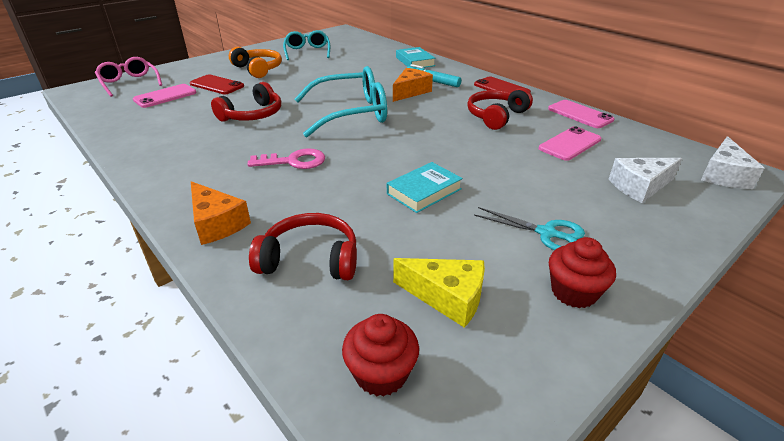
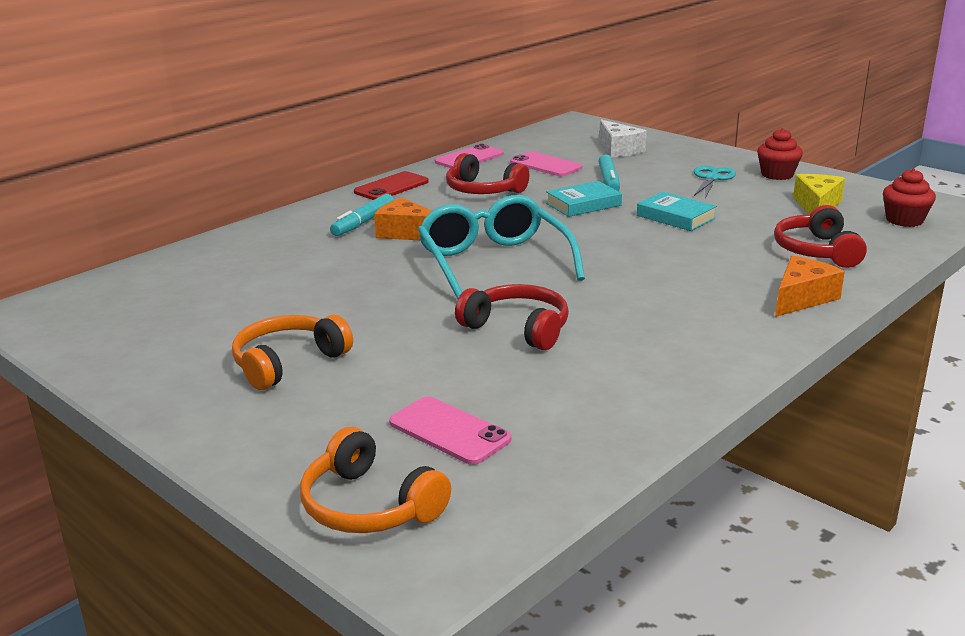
camera: 95 degrees left, 10 degrees down
pink glasses [95,57,162,97] -> orange headphones [300,427,451,533]
red phone [190,74,244,94] -> none
pink key [247,148,325,169] -> none
turquoise glasses [283,30,330,60] -> none
turquoise book [396,47,436,68] -> turquoise book moved to [546,181,622,217]
white cheese [701,136,764,189] -> none
none -> turquoise marker [598,154,620,191]

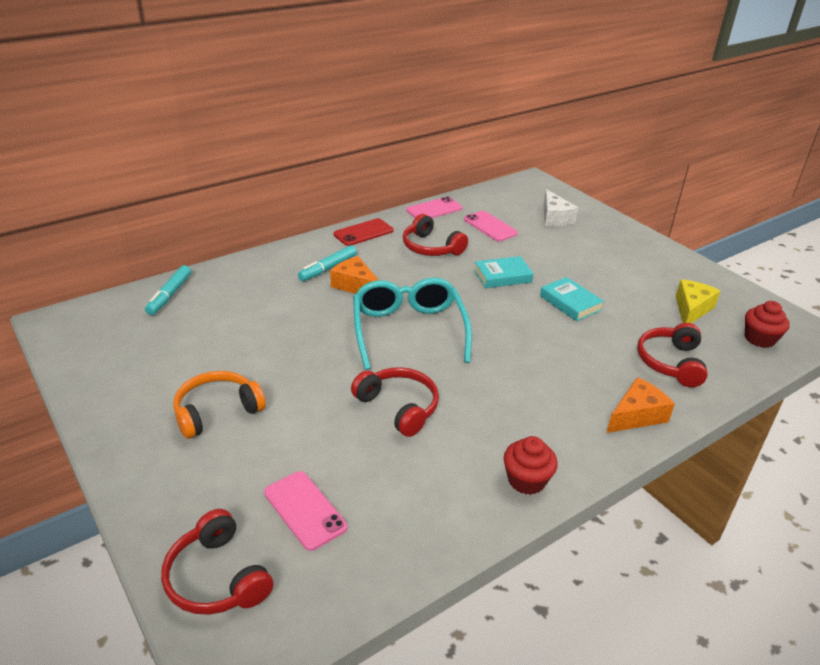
camera: 10 degrees right, 10 degrees up
orange headphones [300,427,451,533] -> red headphones [161,509,273,615]
turquoise marker [598,154,620,191] -> turquoise marker moved to [145,265,191,315]
turquoise scissors [694,166,736,198] -> none
red cupcake [757,128,803,180] -> red cupcake moved to [504,436,558,495]

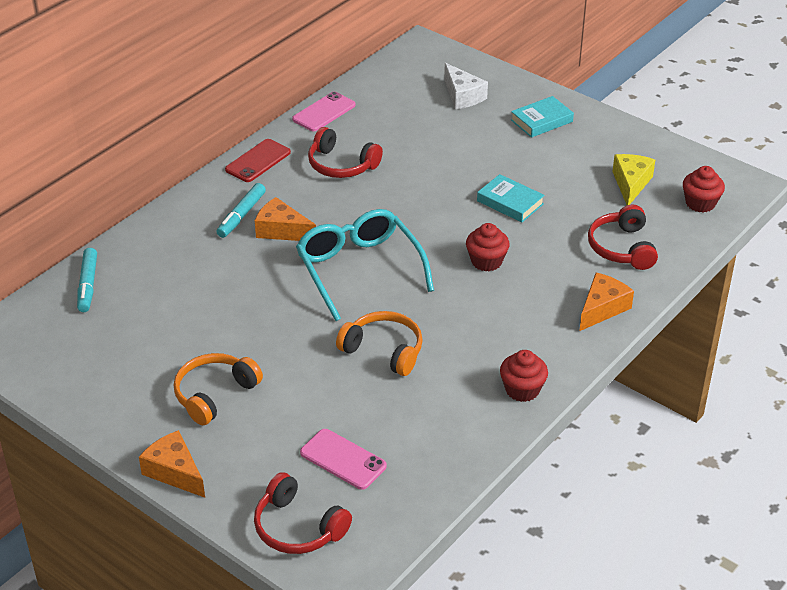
camera: 15 degrees left, 5 degrees up
red headphones [351,367,439,437] -> orange headphones [336,311,423,376]
pink phone [464,211,518,241] -> none
turquoise book [474,256,534,288] -> turquoise book moved to [511,96,574,138]
none -> orange cheese [139,430,205,498]
none -> red cupcake [466,223,510,271]

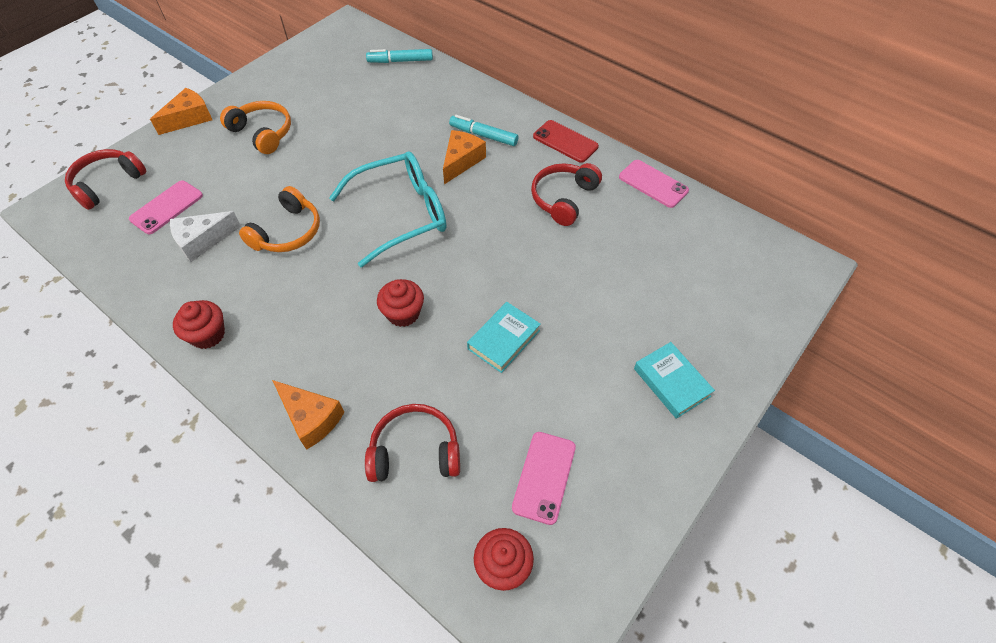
camera: 90 degrees right, 15 degrees up
white cheese [444,63,488,109] -> white cheese moved to [170,211,241,262]
yellow cheese [612,154,655,205] -> pink phone [512,432,576,525]

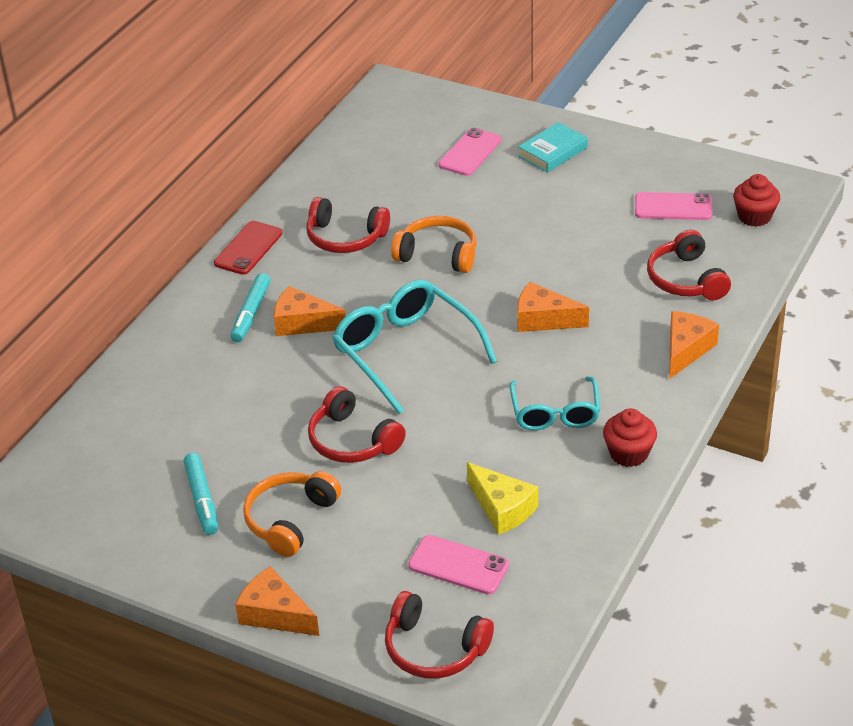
camera: 100 degrees left, 15 degrees down
white cheese [170,211,241,262] -> yellow cheese [467,462,538,535]
orange headphones [239,186,320,252] -> orange headphones moved to [391,216,477,273]
turquoise marker [366,49,433,63] -> turquoise marker moved to [183,453,218,535]
red cupcake [377,279,424,327] -> orange cheese [517,282,589,332]
turquoise book [467,302,541,373] -> none
pink phone [619,160,689,208] -> pink phone moved to [438,128,502,176]
none -> red headphones [308,386,406,463]
none -> turquoise glasses [510,376,600,431]

